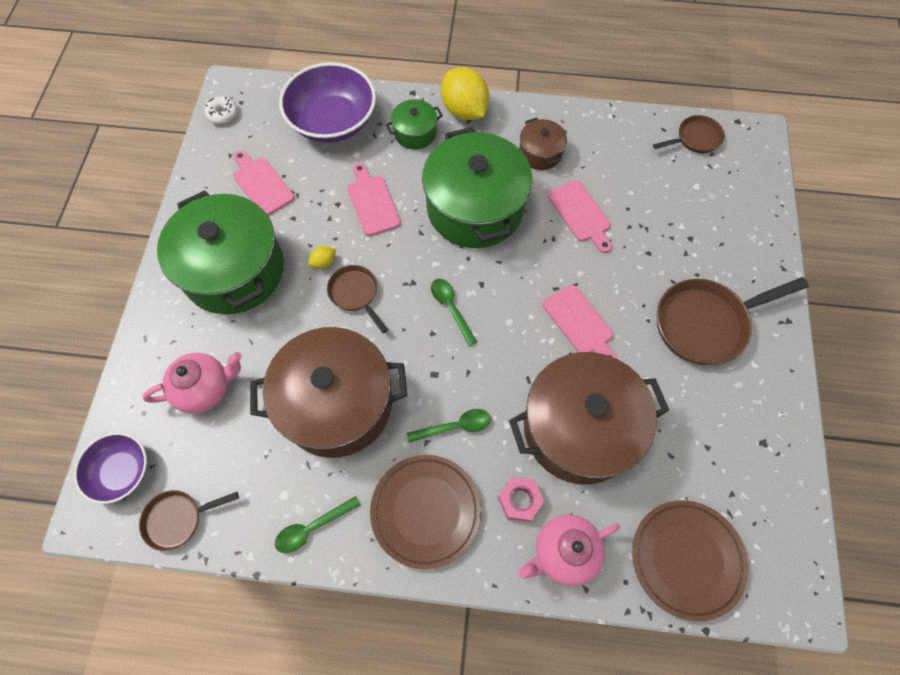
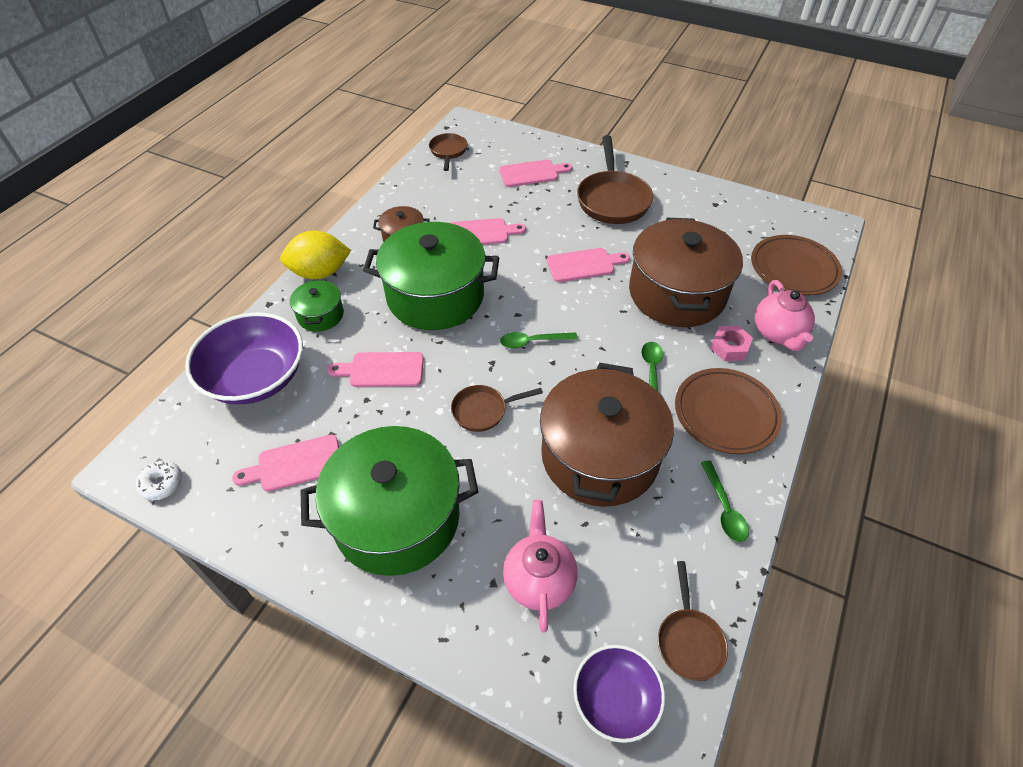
camera: 70 degrees left, 15 degrees down
yellow lemon [308,246,336,269] -> none
none -> pink cutting board [499,160,572,187]

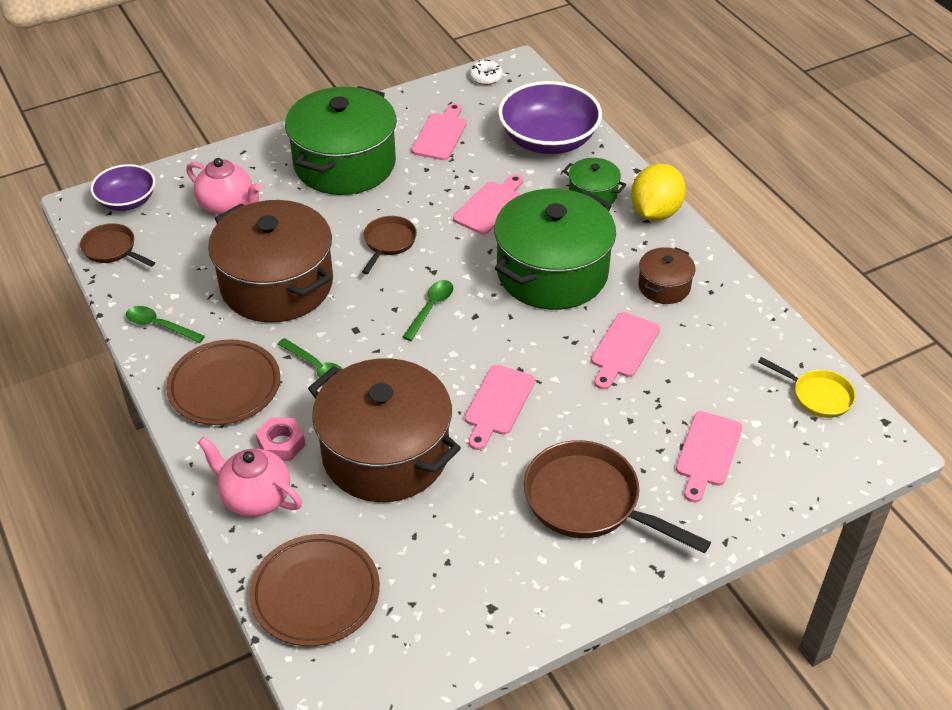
camera: 125 degrees right, 5 degrees down
brown pan [429,133,467,171] -> yellow pan [758,357,856,418]

